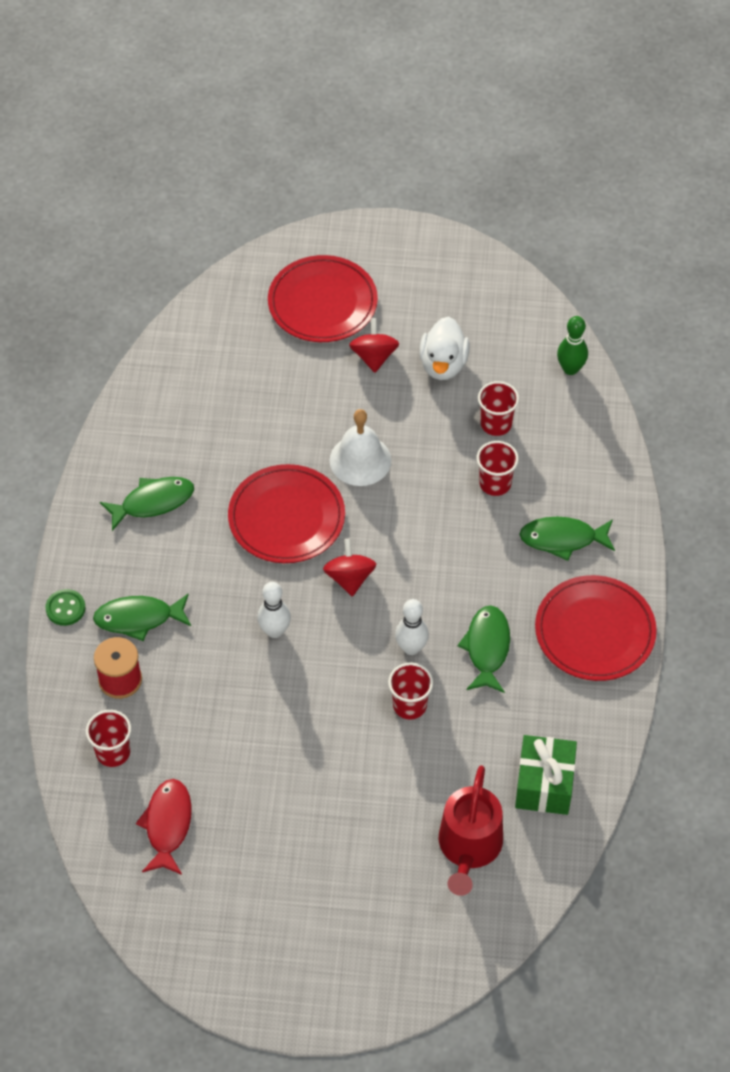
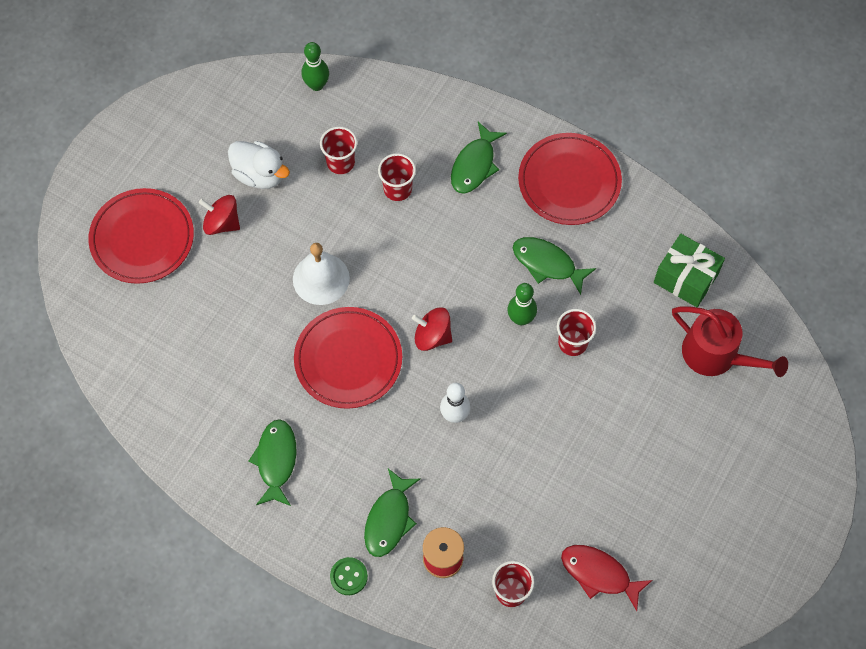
camera: 65 degrees left, 10 degrees up
white bowling pin [395,599,429,655] -> green bowling pin [507,283,537,325]

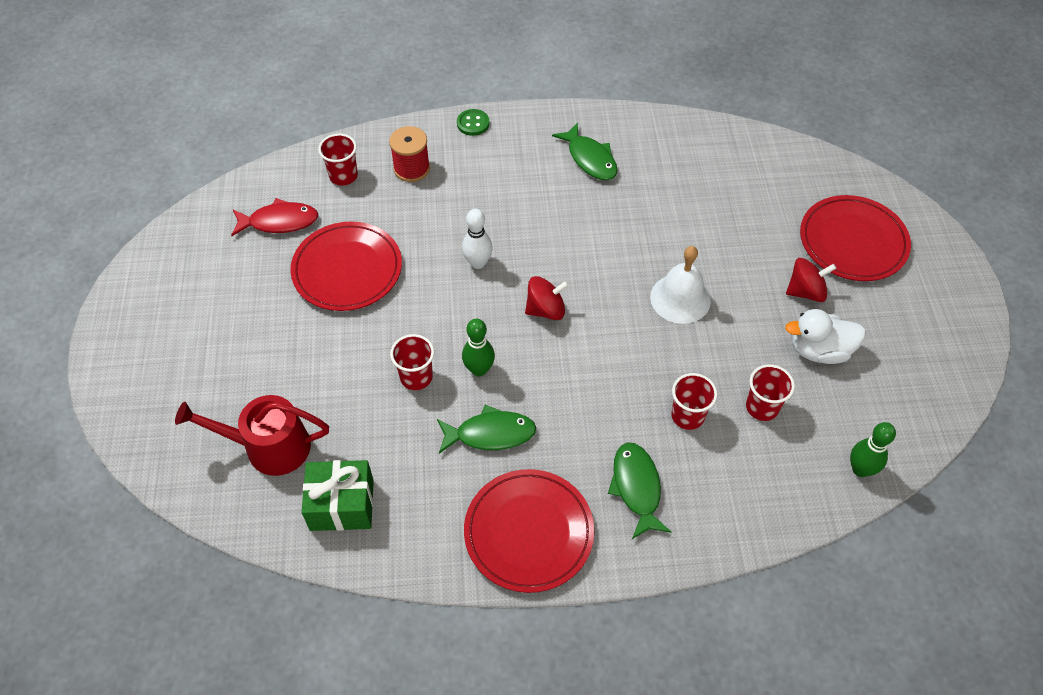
camera: 145 degrees right, 10 degrees down
red plate [294,307,402,409] -> red plate moved to [290,221,402,311]
green fish [364,469,420,557] -> none

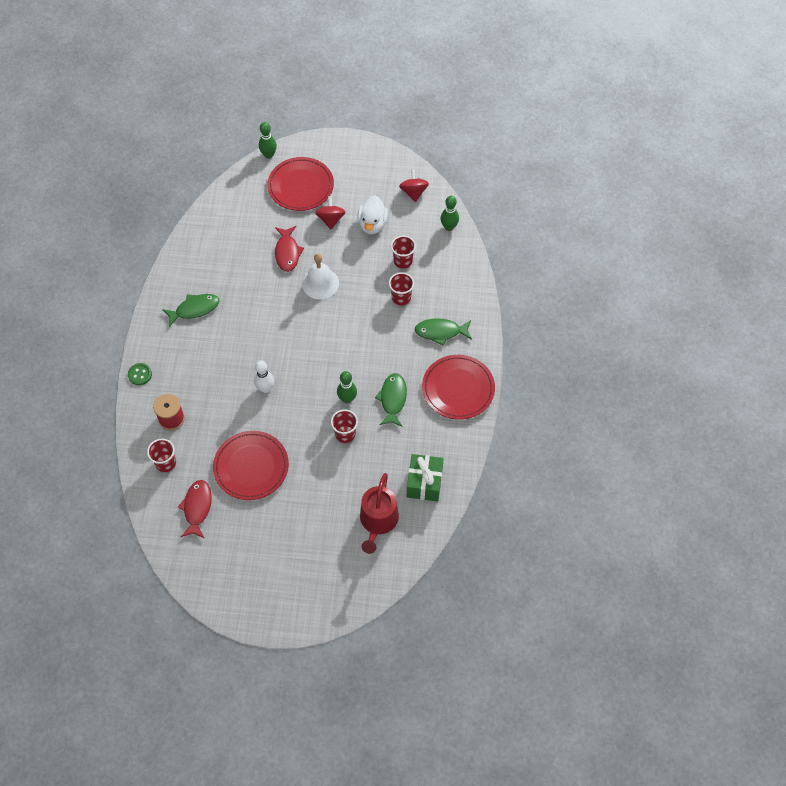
camera: 80 degrees left, 5 degrees up
red spinning top [525,276,569,320] -> red spinning top moved to [399,169,429,202]
none -> green bowling pin [259,122,277,159]
none -> red fish [275,226,304,272]

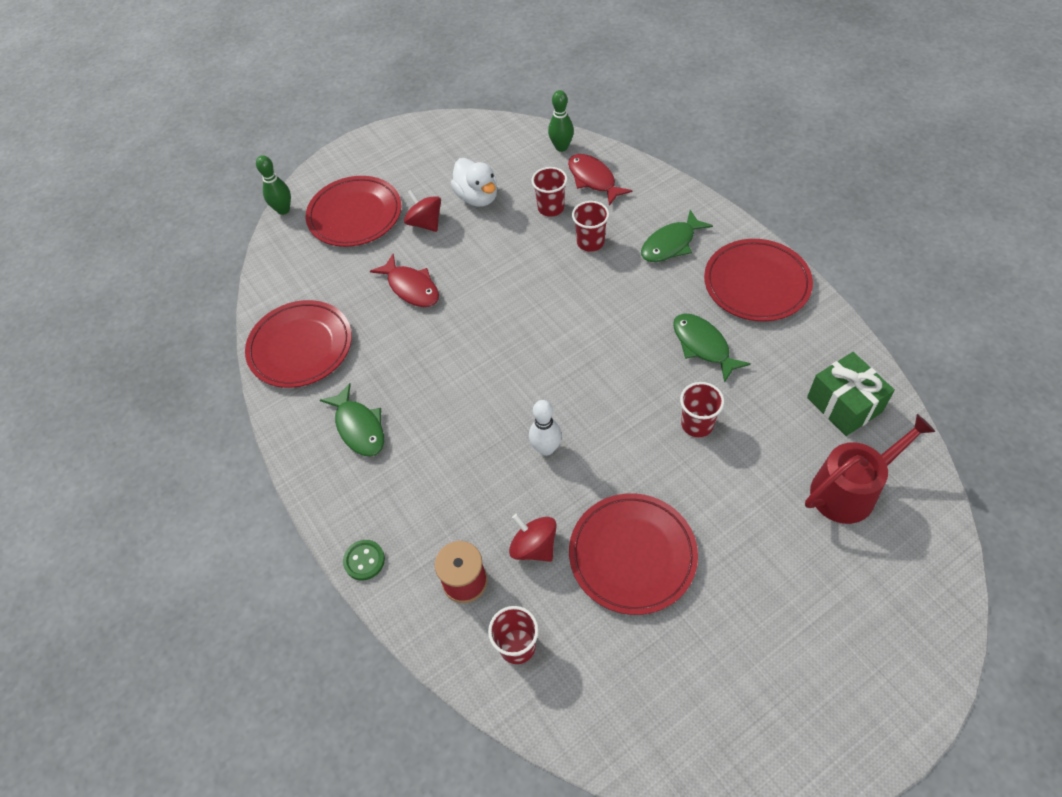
camera: 35 degrees left, 5 degrees down
green fish [162,294,219,327] -> green fish turned 120 degrees clockwise [320,383,384,457]
red fish [178,480,212,539] -> red fish moved to [568,154,632,206]
white bell [302,254,339,299] -> none
green bowling pin [337,371,357,403] -> none
red watering can [360,473,399,554] -> red watering can turned 90 degrees counterclockwise [805,414,935,524]
red spinning top [399,169,429,202] -> red spinning top moved to [509,514,557,562]
none -> red plate [245,300,352,388]

